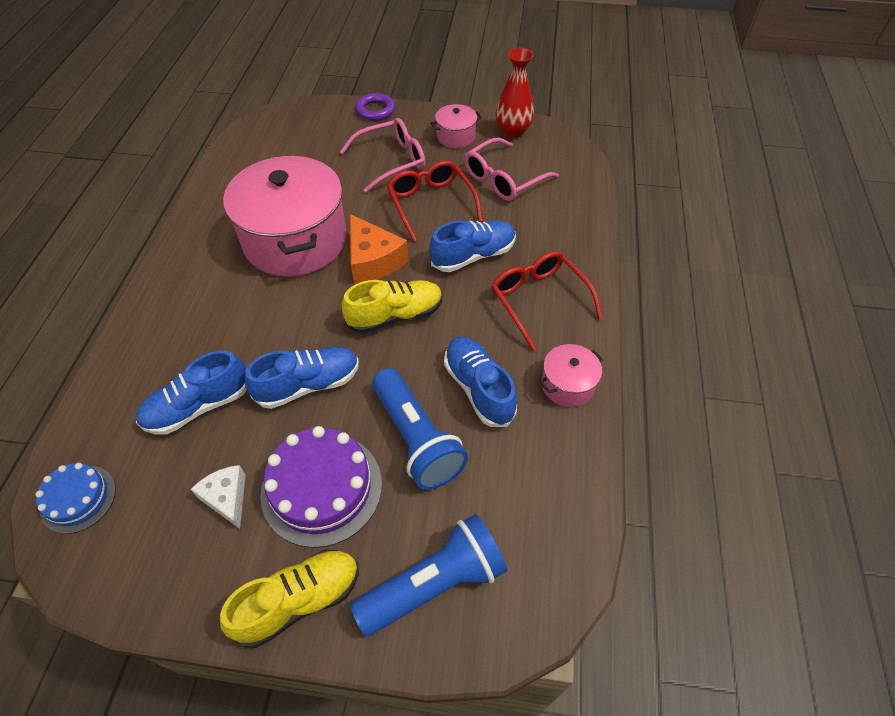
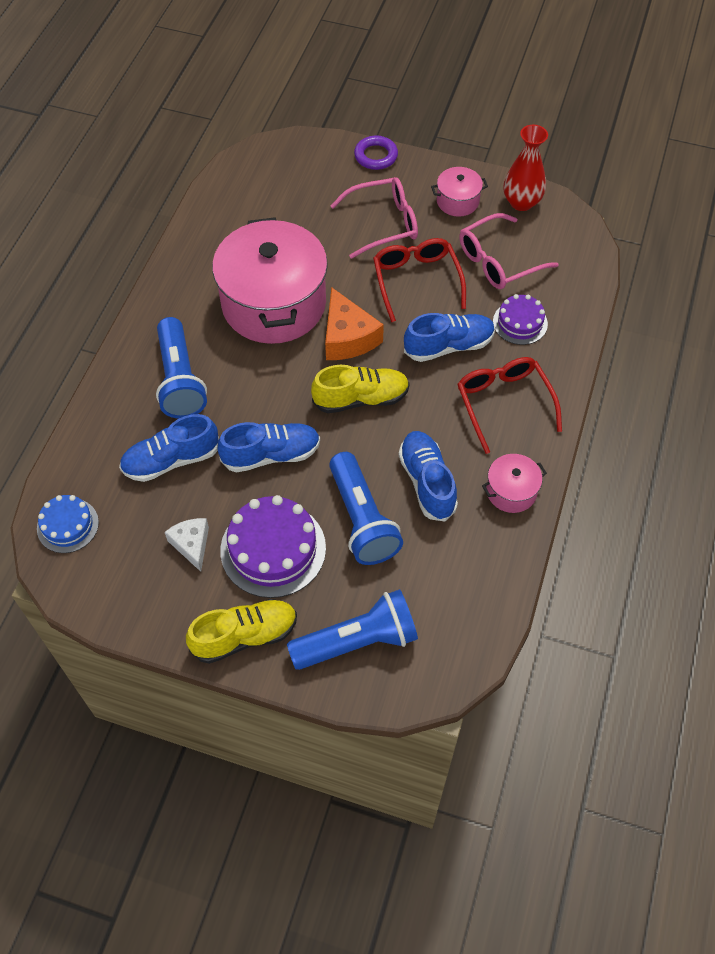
camera: 10 degrees right, 5 degrees up
none -> blue flashlight [156,317,207,418]
none -> purple cake [493,294,548,345]

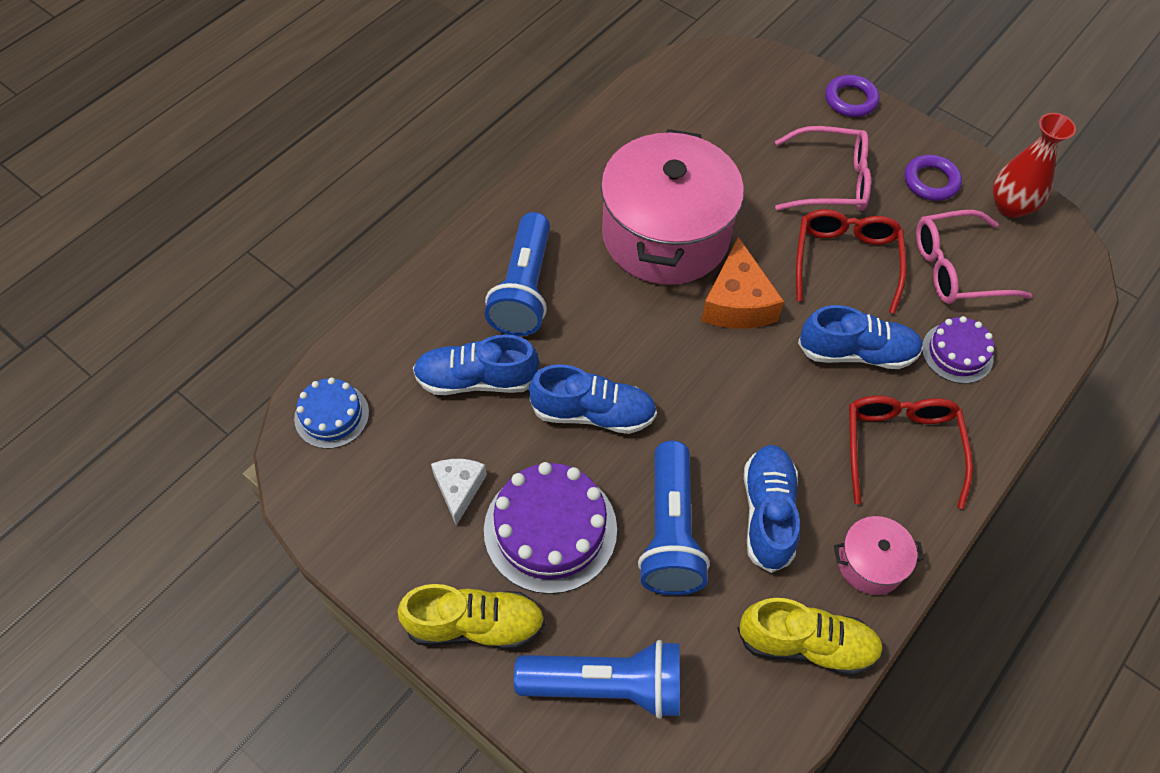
camera: 20 degrees right, 0 degrees up
yellow shoe [311,365,410,413] -> yellow shoe moved to [737,598,883,676]
pink pot [431,167,488,217] -> purple ring [904,155,962,201]

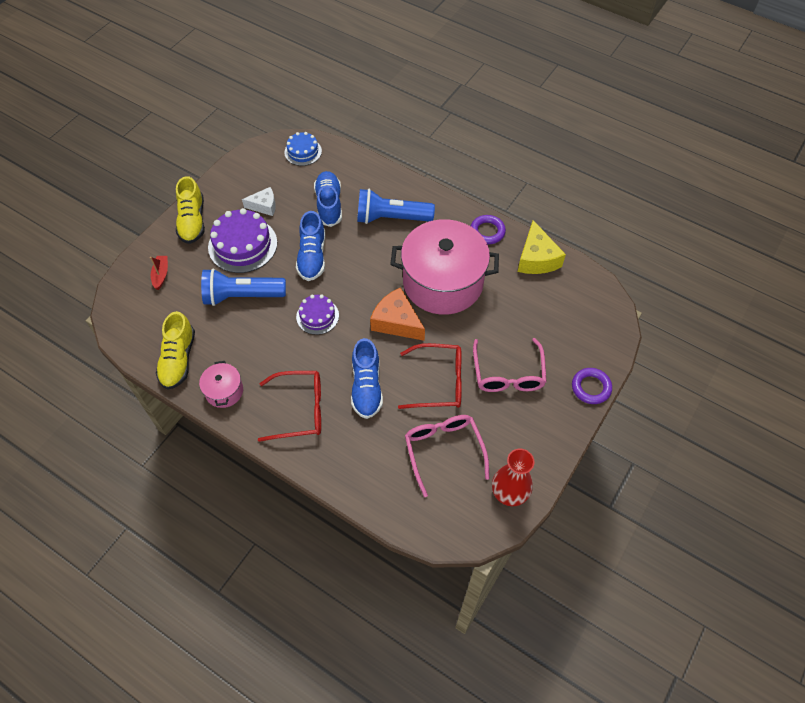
camera: 85 degrees right, 0 degrees up
blue flashlight [514,640,680,719] -> red boat [150,256,168,290]
orange cheese [701,237,784,329] -> orange cheese turned 45 degrees clockwise [370,287,425,341]
blue shoe [744,445,800,573] -> none
purple ring [904,155,962,201] -> purple ring moved to [471,215,506,244]
purple cake [922,316,994,384] -> purple cake moved to [296,295,339,335]
none -> yellow cheese [518,220,566,274]

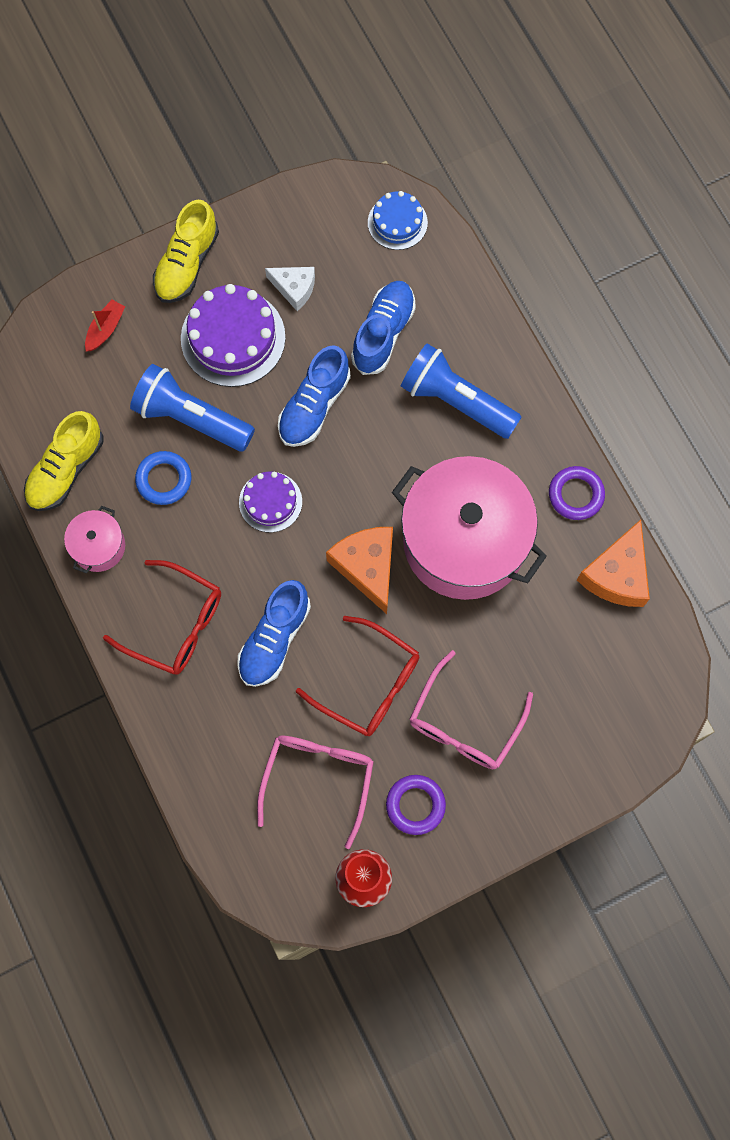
camera: 30 degrees right, 15 degrees up
yellow cheese [518,220,566,274] -> orange cheese [577,520,650,607]
purple ring [572,368,612,404] -> purple ring moved to [386,775,446,835]
none -> blue ring [135,451,191,505]

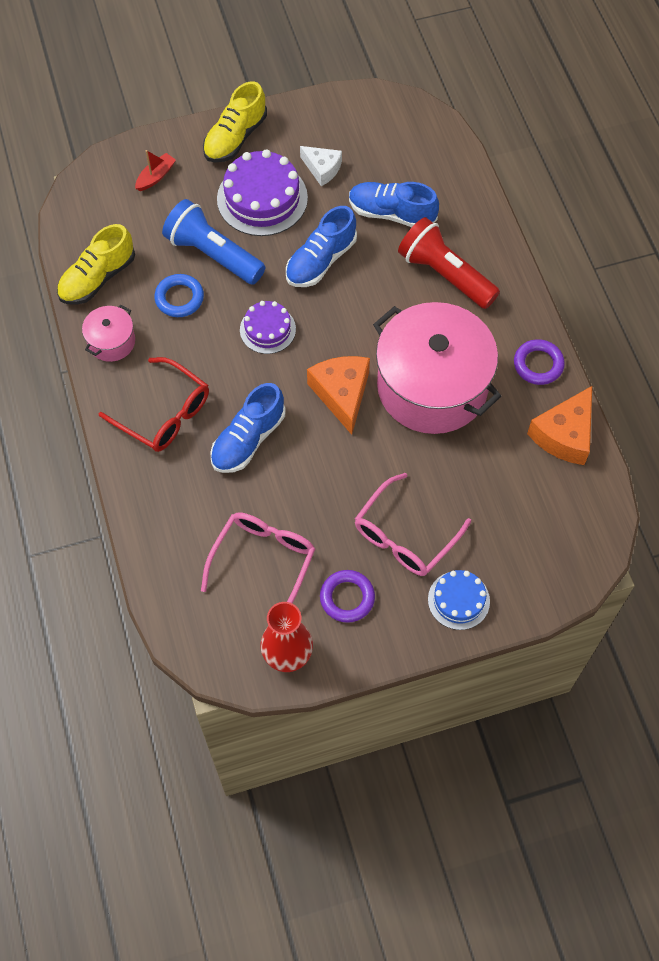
camera: 10 degrees right, 10 degrees down
red glasses [296,616,420,736] -> none
blue shoe [351,281,416,375] -> blue shoe turned 105 degrees counterclockwise [349,182,439,227]
blue cake [368,191,428,250] -> blue cake moved to [428,570,490,630]
blue flashlight [401,343,521,439] -> red flashlight [398,217,500,309]

